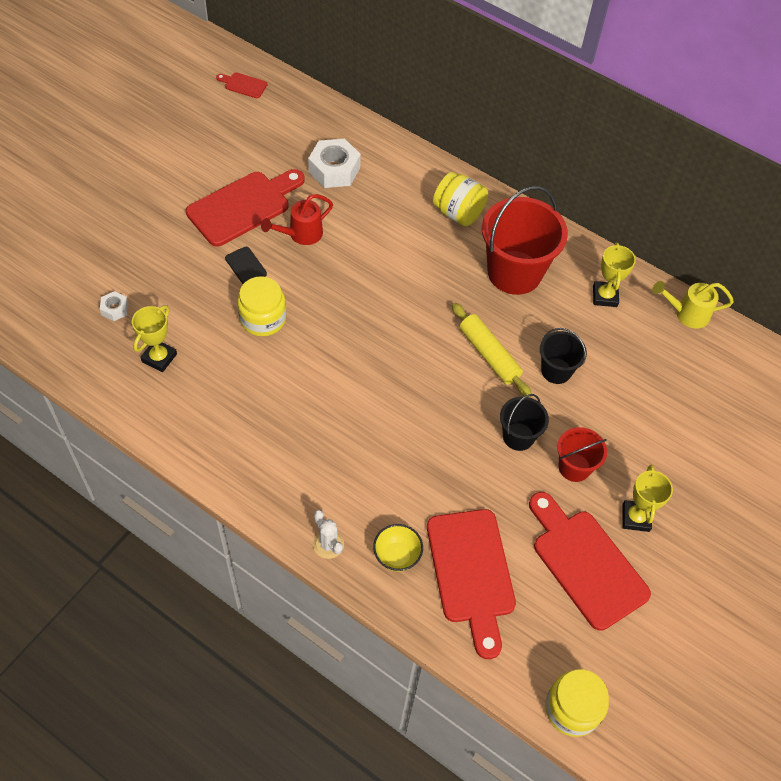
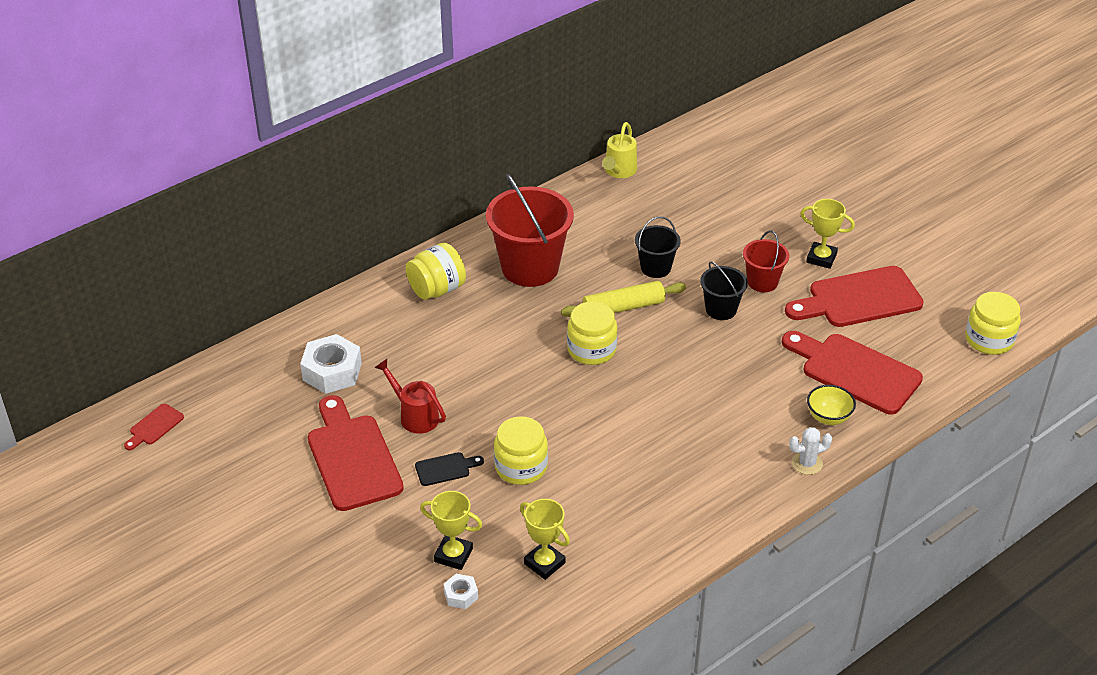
camera: 70 degrees left, 15 degrees down
red watering can [261,194,333,245] -> red watering can turned 150 degrees clockwise [374,359,446,434]
red cutting board [427,509,516,659] -> red cutting board turned 150 degrees counterclockwise [782,331,923,415]
yellow trophy [593,243,636,307] -> yellow trophy moved to [420,491,483,570]
none -> yellow jar [567,301,618,365]

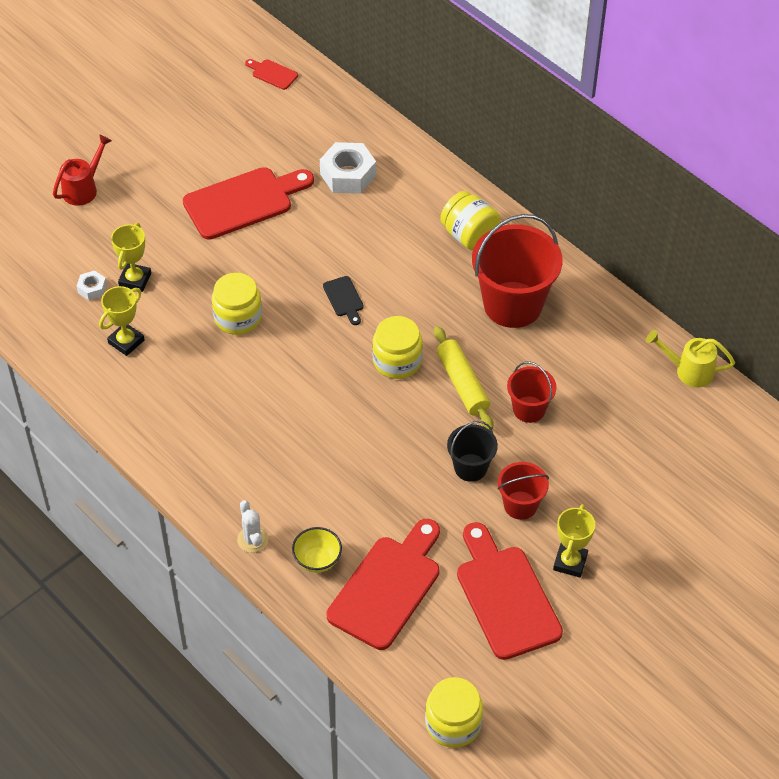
camera: 85 degrees right, 10 degrees up
red watering can [374,359,446,434] -> red watering can moved to [53,134,112,206]
black cutting board [415,452,484,486] -> black cutting board moved to [323,276,364,325]
black bucket [635,216,681,278] -> red bucket [507,361,556,423]

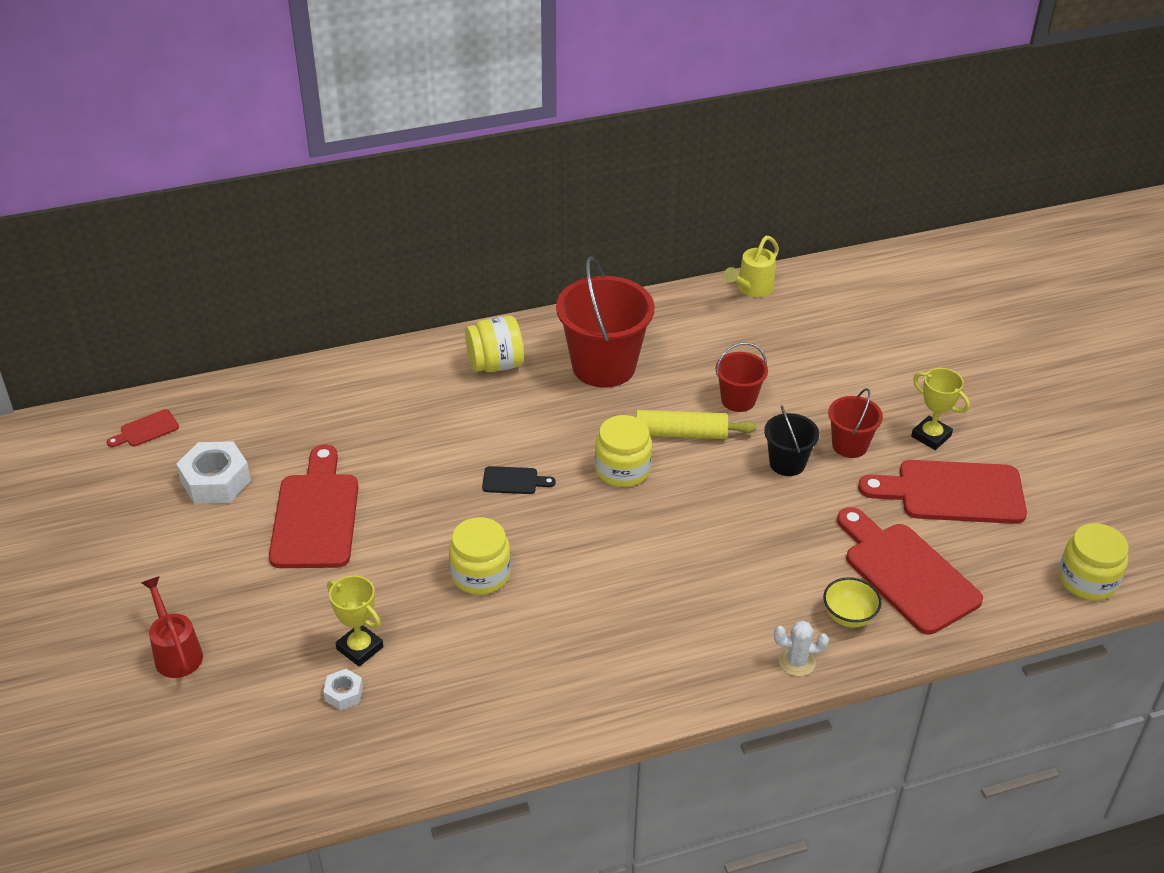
camera: 65 degrees left, 10 degrees down
yellow trophy [99,286,144,356] -> none
white nut [320,142,376,194] -> white nut moved to [176,441,251,504]

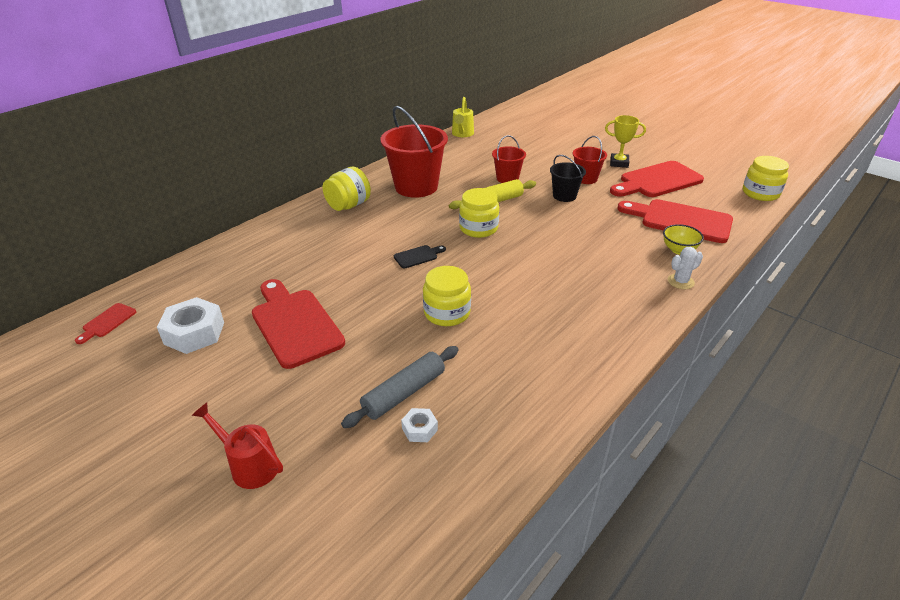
camera: 30 degrees left, 5 degrees down
yellow trophy [327,575,383,667] -> grey rolling pin [341,346,459,428]

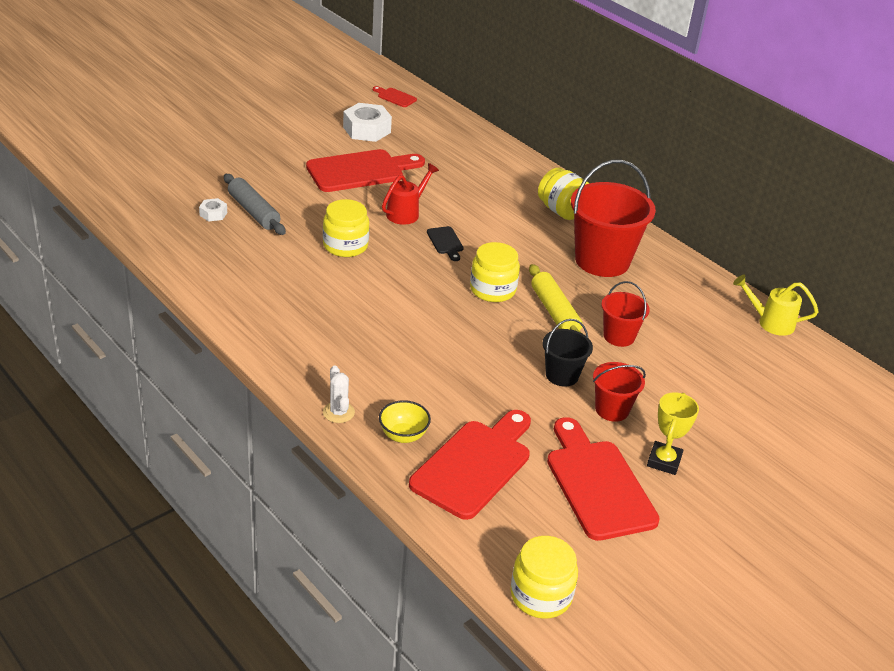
camera: 95 degrees right, 0 degrees up
red watering can [191,403,283,489] -> red watering can moved to [382,163,439,225]

